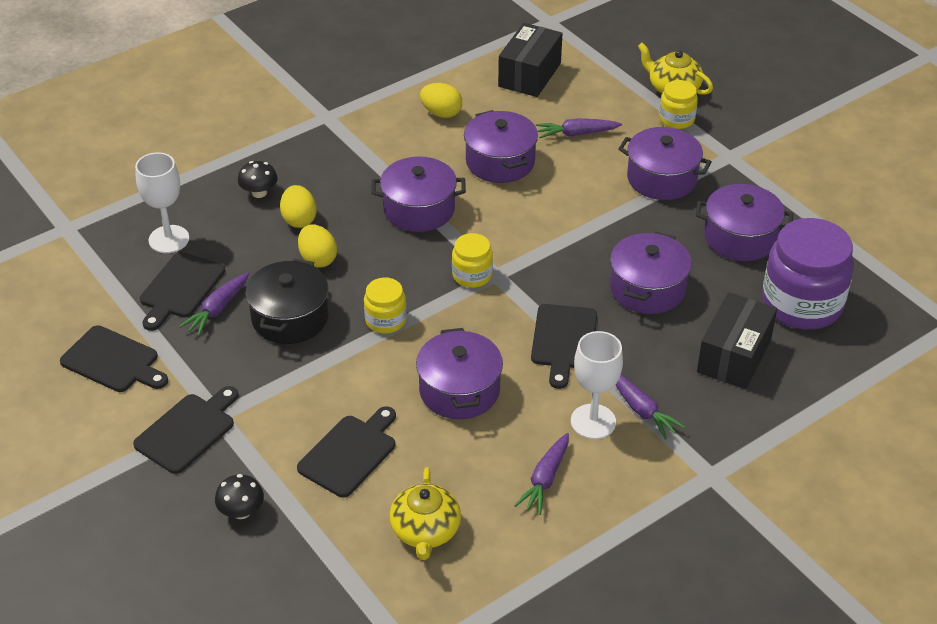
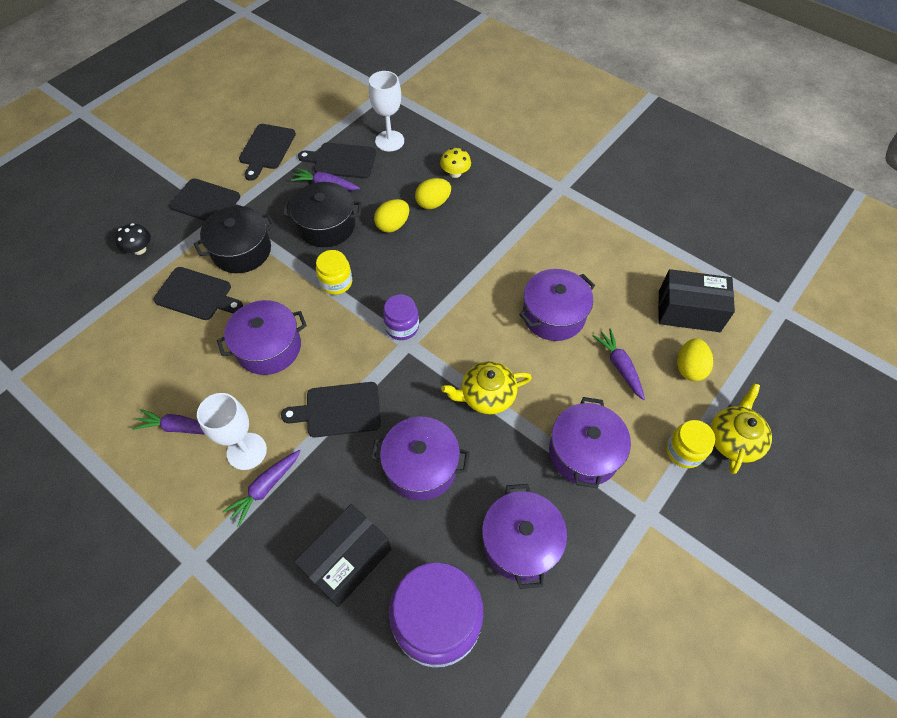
camera: 75 degrees right, 15 degrees up
black mushroom [238,161,278,198] -> yellow mushroom [440,148,471,178]
purple pot [371,156,466,232] -> none
yellow teapot [390,467,461,560] -> yellow teapot moved to [441,361,532,415]
yellow egg [420,83,462,118] -> yellow egg moved to [678,338,713,381]
yellow jar [452,233,493,288] -> purple jar [383,294,419,340]
black box [697,292,777,389] -> black box turned 60 degrees counterclockwise [294,504,392,607]
none -> black pot [194,206,275,273]

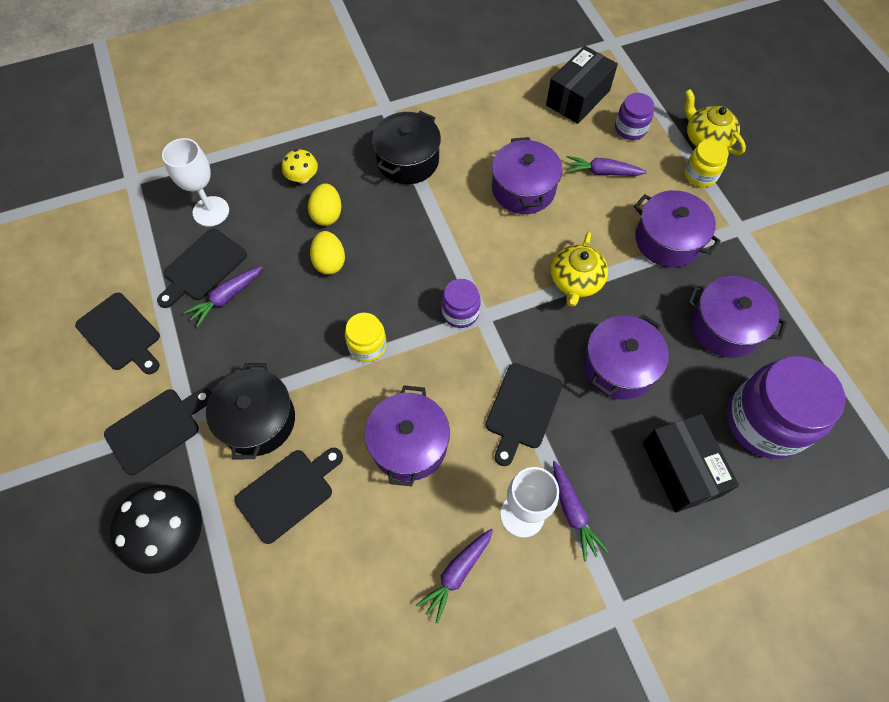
camera: 60 degrees left, 5 degrees up
black mushroom [115,223,151,255] -> black mushroom [110,485,202,574], size x1.84
black pot [283,182,362,247] -> black pot moved to [372,111,441,184]
yellow egg [678,338,713,381] -> purple jar [615,93,654,140]

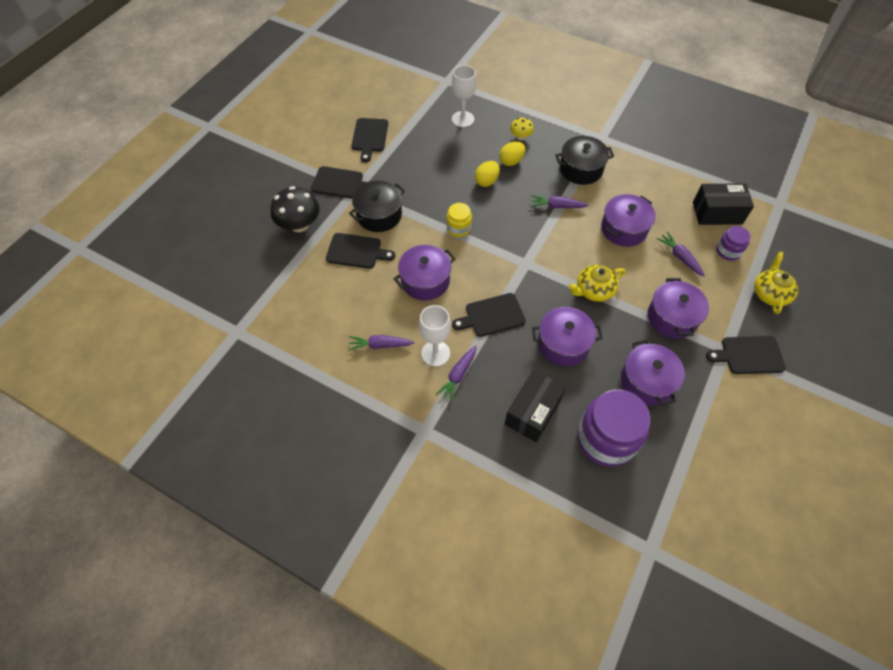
camera: 50 degrees right, 5 degrees down
black cutting board [157,229,247,308] -> black cutting board moved to [706,336,786,374]
purple carrot [184,266,263,327] -> purple carrot moved to [531,195,589,208]
purple jar [441,279,481,328] -> none
yellow jar [684,139,729,187] -> none

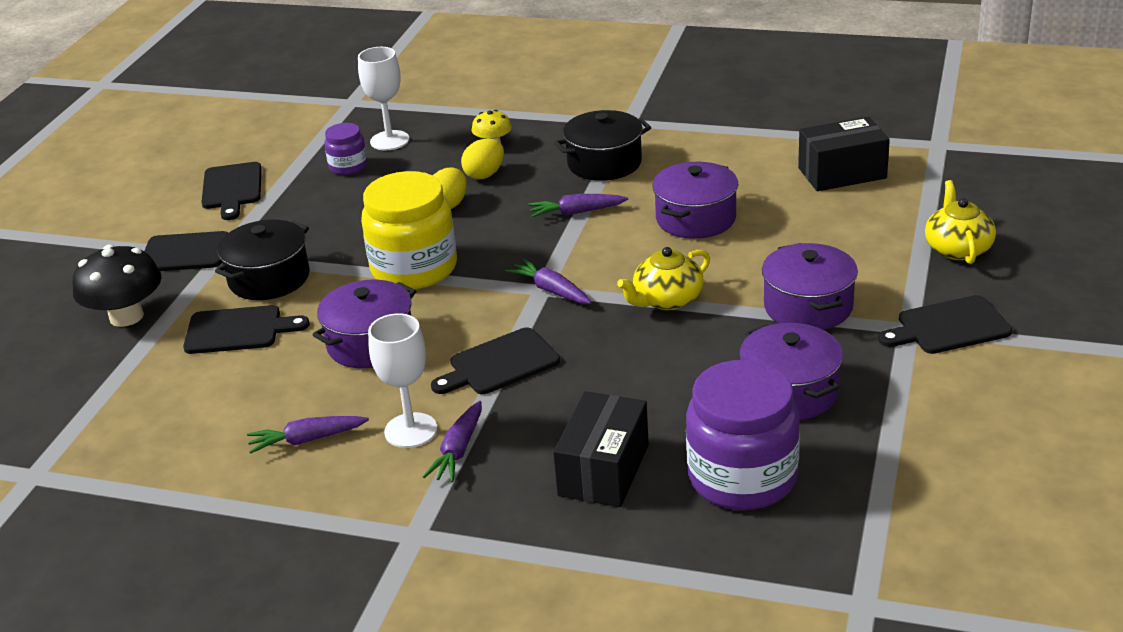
camera: 10 degrees left, 25 degrees down
yellow jar [446,203,472,237] -> yellow jar [361,171,457,289], size x1.99
purple pot [532,307,603,366] -> none
purple carrot [657,232,705,277] -> purple carrot moved to [505,259,591,304]
purple jar [716,226,751,261] -> purple jar moved to [324,123,367,175]

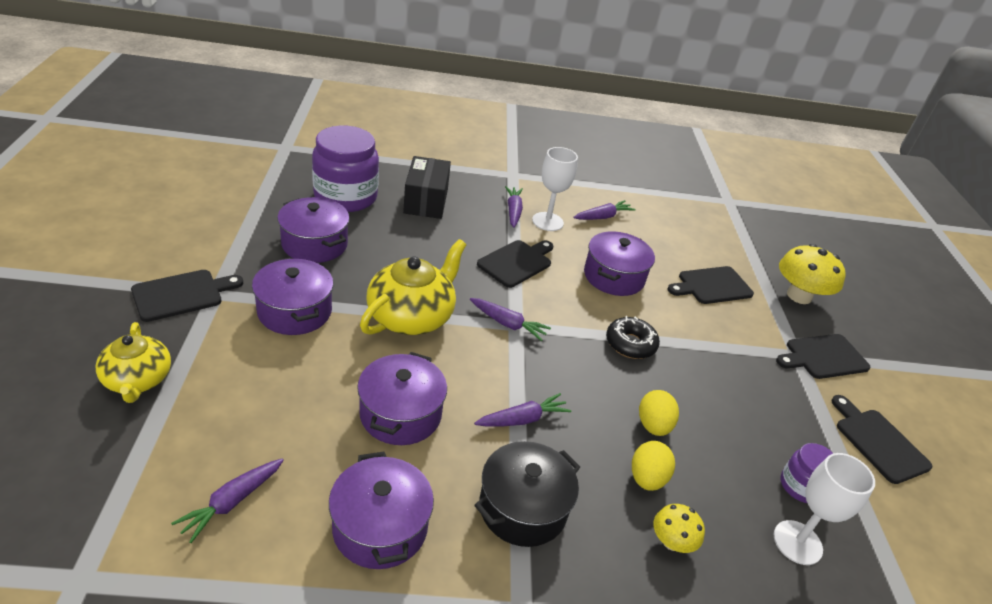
camera: 155 degrees right, 5 degrees up
black mushroom [72,245,162,327] -> yellow mushroom [779,244,846,304]
black pot [215,220,310,300] -> none
yellow jar [361,171,457,289] -> black donut [606,316,660,359]
yellow teapot [617,247,710,310] -> yellow teapot [360,239,466,335], size x1.52
black box [798,117,890,191] -> purple carrot [171,458,284,543]
none -> purple pot [329,452,434,569]

